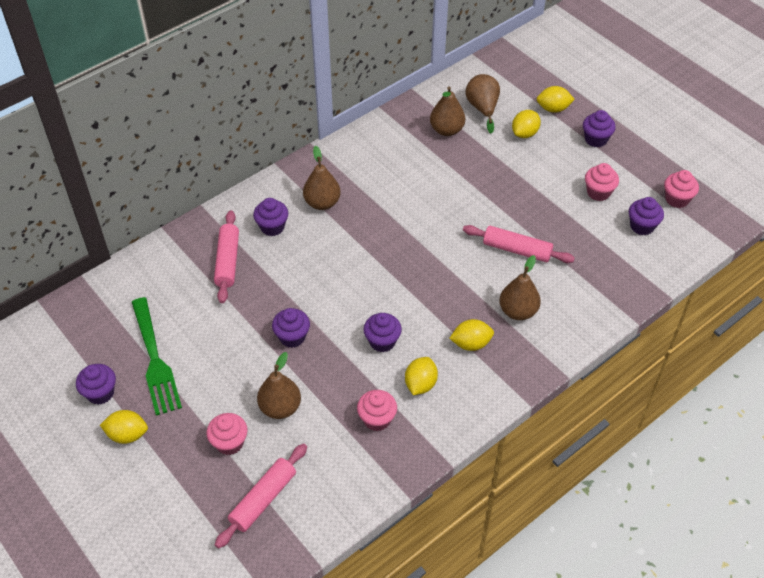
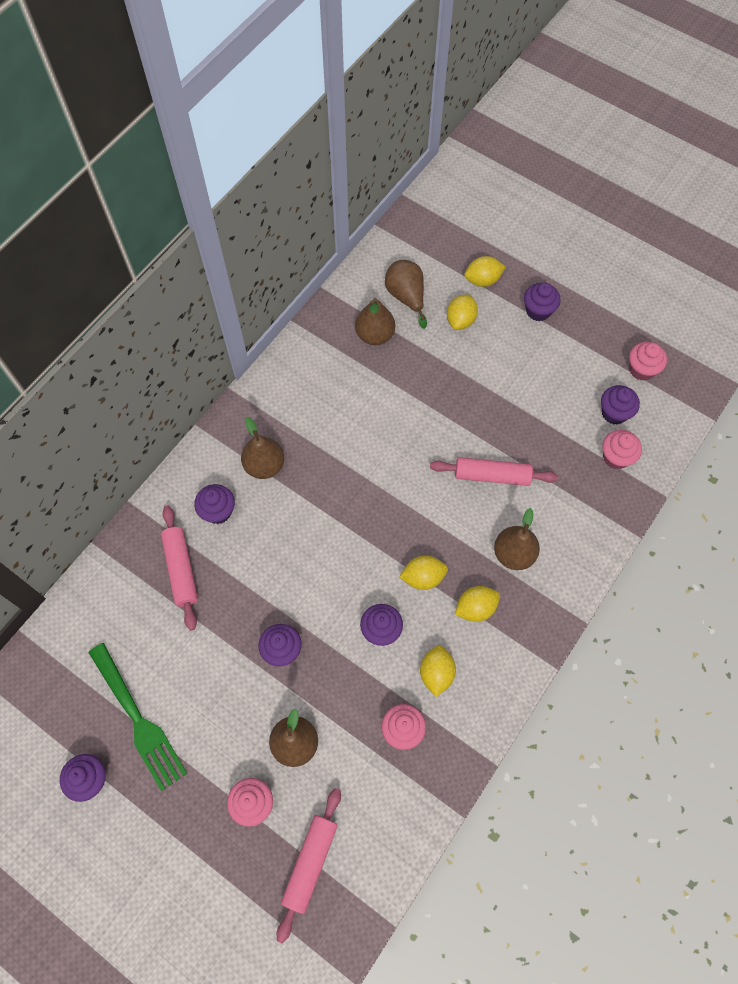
camera: 15 degrees left, 15 degrees up
yellow lemon [100,410,148,444] -> yellow lemon moved to [399,555,448,590]
pink cupcake [585,163,619,201] -> pink cupcake moved to [602,430,642,469]

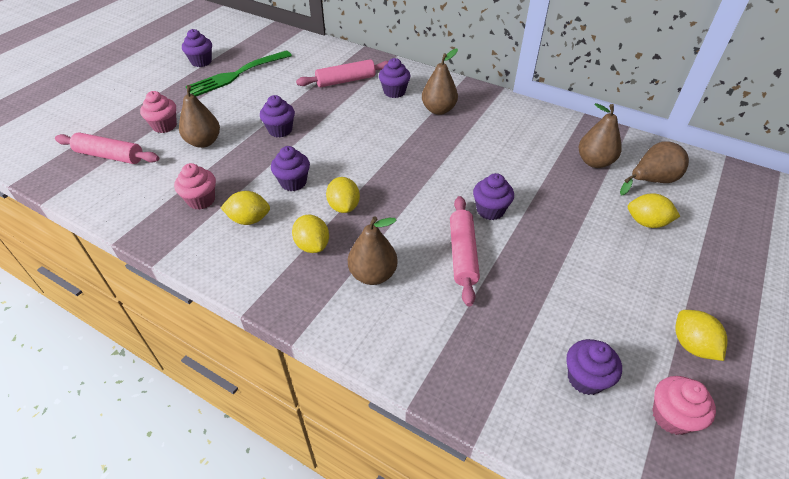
camera: 85 degrees right, 20 degrees down
yellow lemon [465,256,506,287] -> yellow lemon moved to [675,310,728,361]
purple cupcake [524,283,561,321] -> purple cupcake moved to [473,173,514,220]
pink cupcake [602,430,642,469] -> none

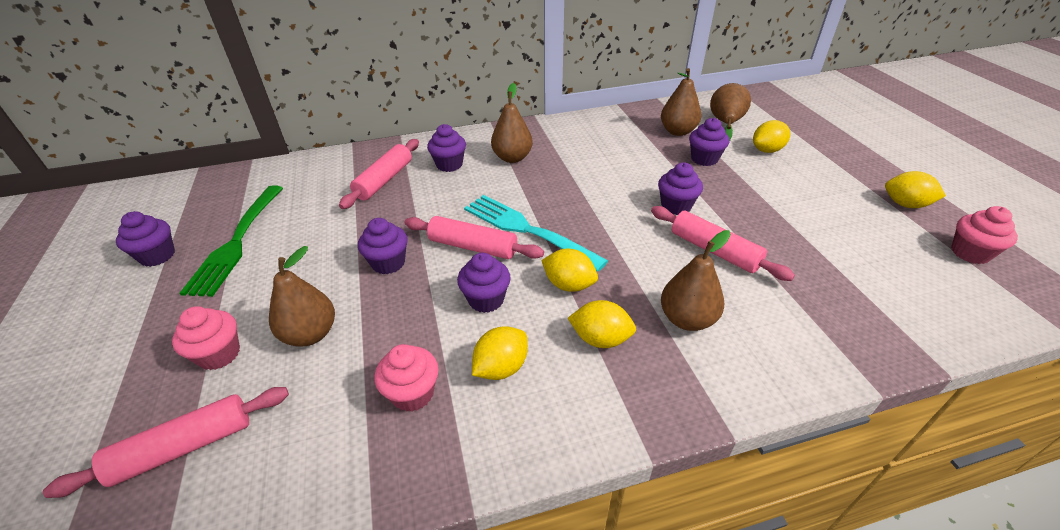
camera: 45 degrees left, 5 degrees down
purple cupcake [566,339,622,395] -> purple cupcake moved to [689,118,729,166]
none -> pink rolling pin [404,216,544,259]
none -> turquoise fork [464,195,608,272]

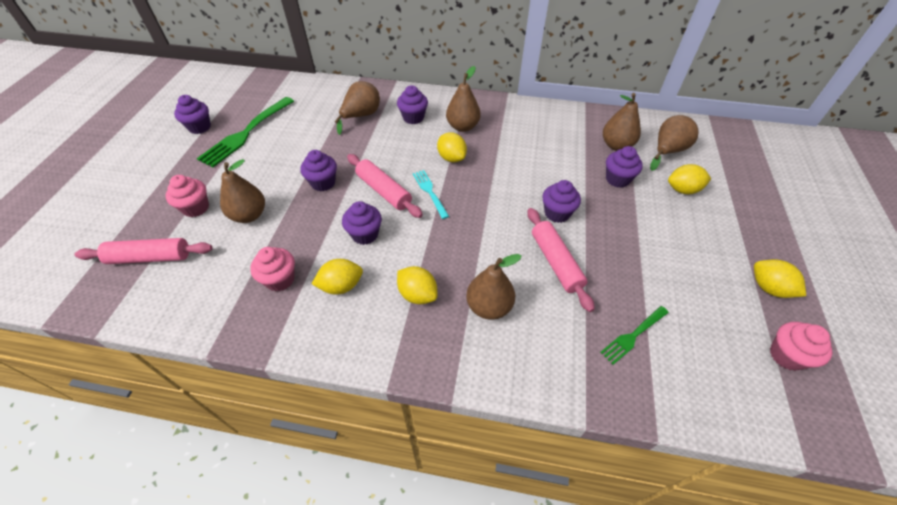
camera: 25 degrees right, 10 degrees up
pink rolling pin [339,139,419,209] -> brown pear [335,81,380,135]
turquoise fork [464,195,608,272] -> turquoise fork [413,170,449,219], size x0.54
yellow lemon [541,249,598,292] -> yellow lemon moved to [437,132,467,162]
none -> green fork [600,306,669,365]

